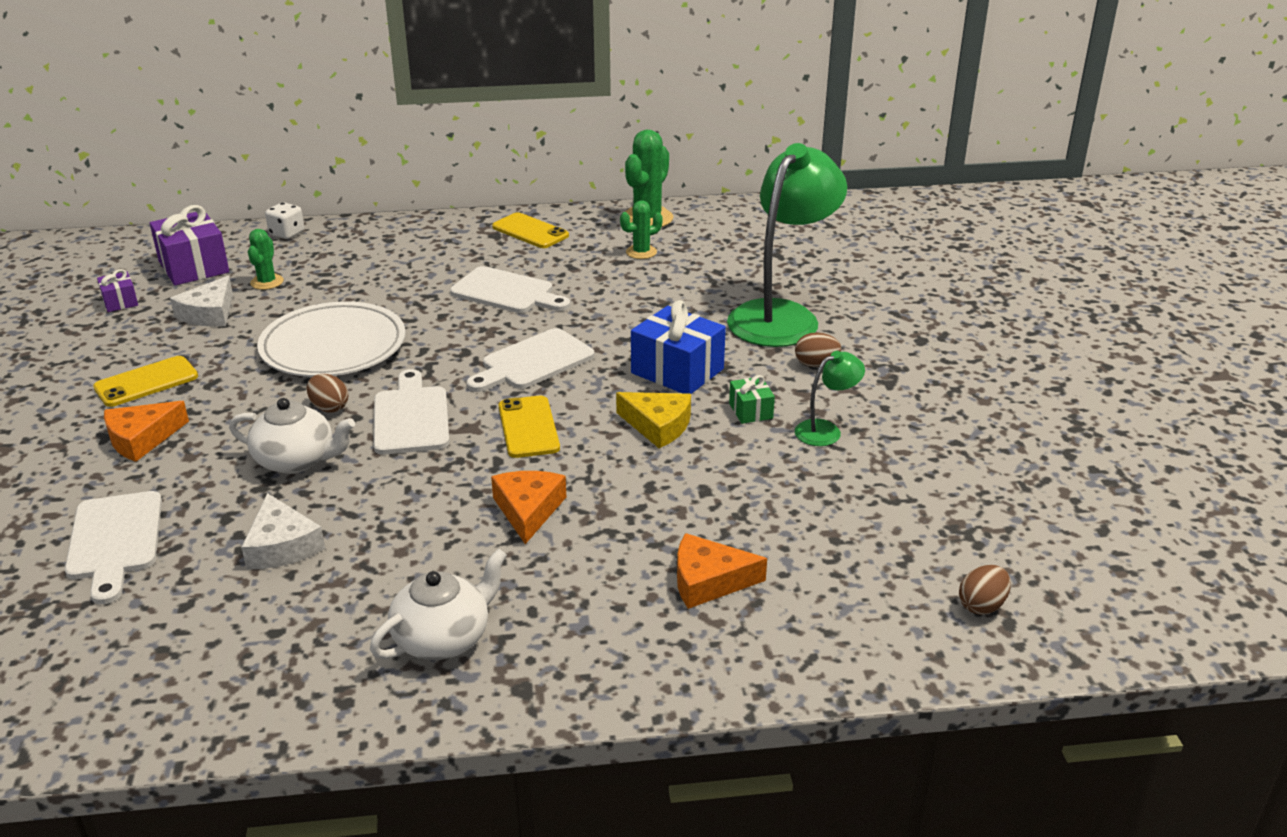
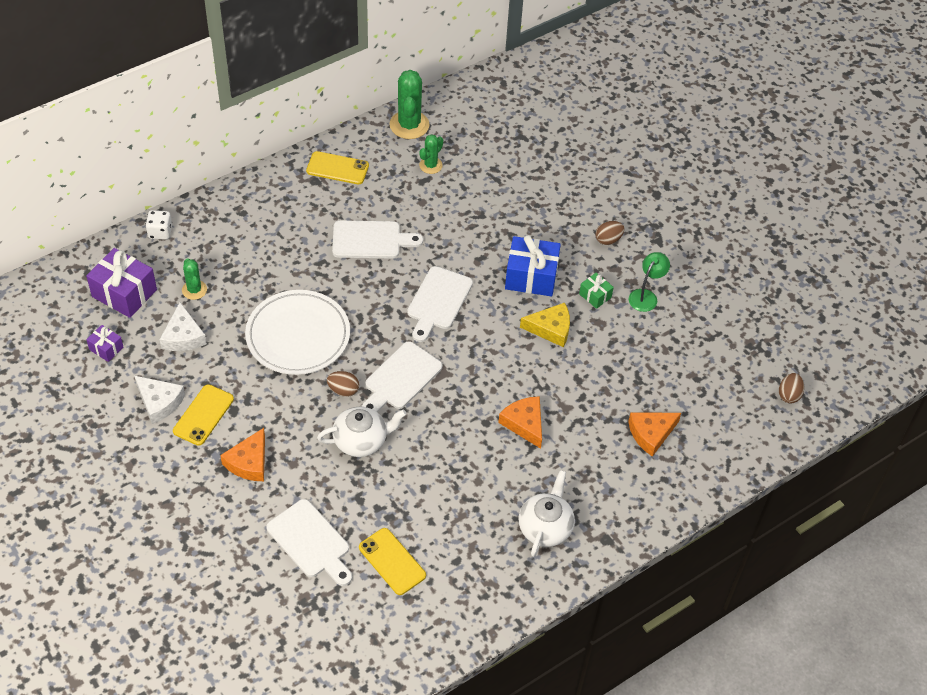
camera: 30 degrees left, 20 degrees up
white cheese [241,493,325,569] -> white cheese moved to [135,376,185,424]
white cutting board [373,369,449,455] -> white cutting board turned 105 degrees counterclockwise [361,341,442,412]
yellow phone [499,396,560,458] -> yellow phone moved to [359,528,426,595]
green lamp [727,143,847,347] -> none

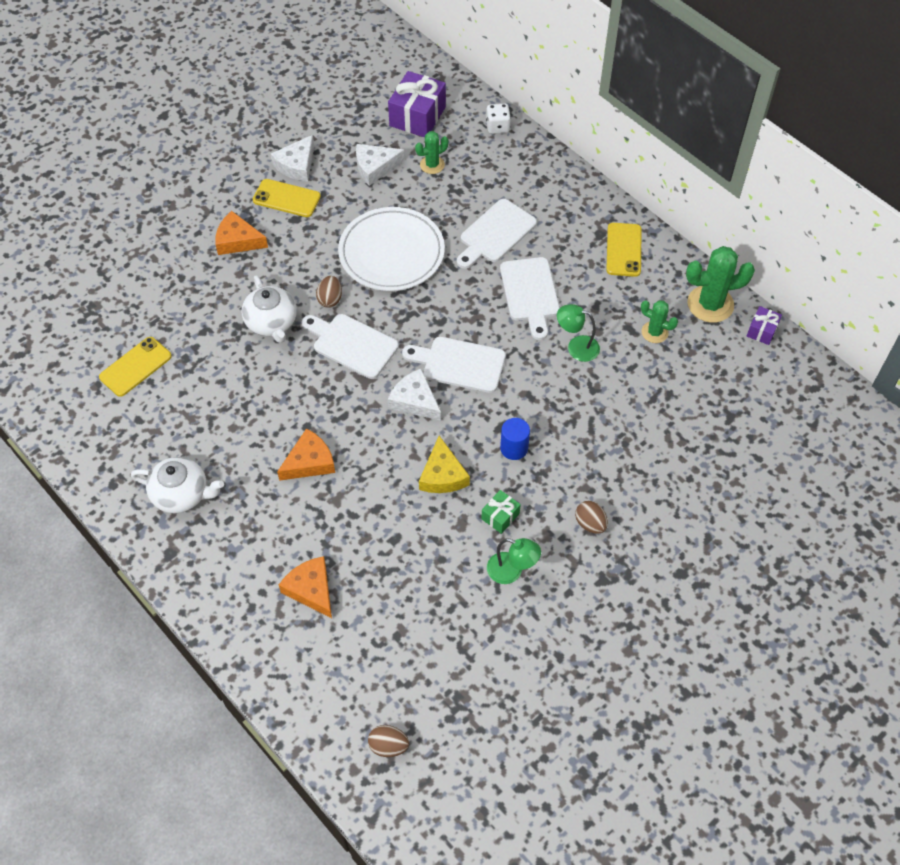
camera: 85 degrees right, 5 degrees up
purple gift [86,325,124,362] -> purple gift moved to [747,306,782,345]
white cutting board [266,499,352,586] -> white cutting board moved to [457,199,537,269]
blue gift [505,235,561,297] -> blue cylinder [500,418,530,460]
none -> white cheese [388,369,441,421]
none -> green lamp [557,304,600,362]

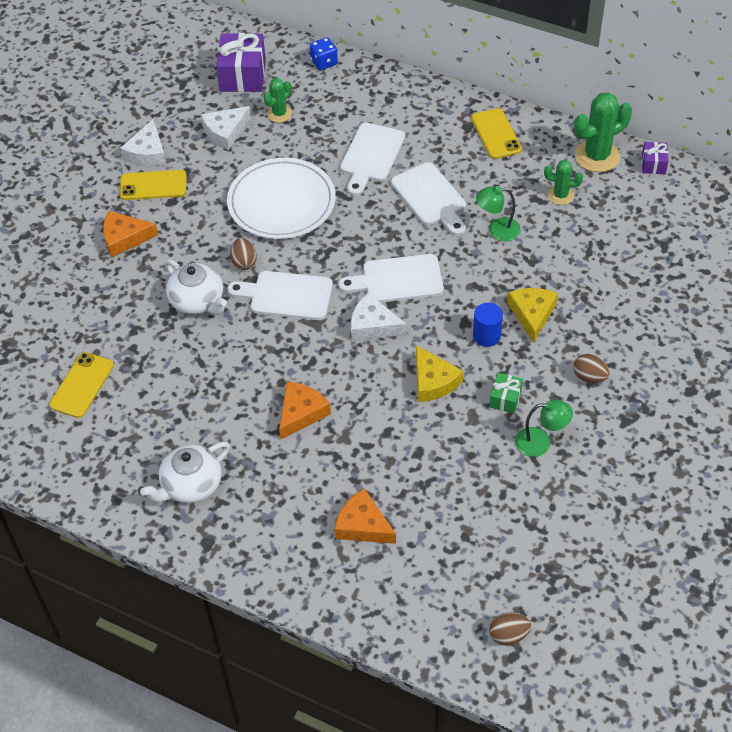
camera: 20 degrees left, 5 degrees down
white teapot [131,457,224,513] -> white teapot turned 150 degrees clockwise [140,442,230,503]
white dice [486,103,511,134] -> blue dice [310,37,338,70]
none -> yellow cheese [507,288,558,343]

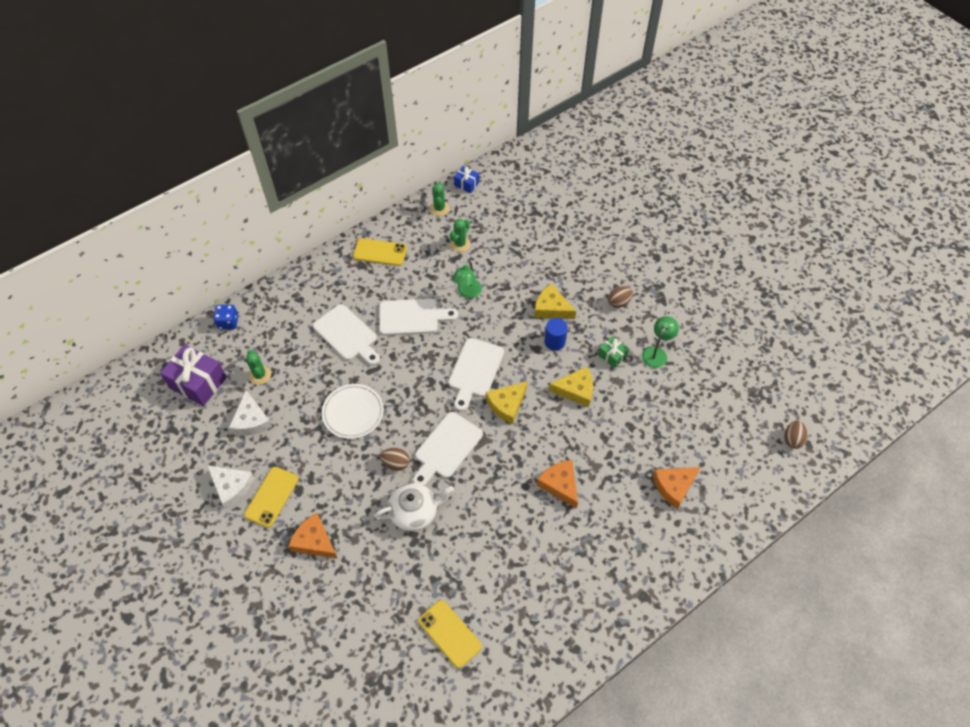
camera: 65 degrees left, 5 degrees up
orange cheese [103,211,158,257] -> orange cheese turned 105 degrees clockwise [288,513,338,559]
white teapot [140,442,230,503] -> none
white plate [227,158,336,239] -> white plate [322,384,384,439], size x0.67
white cheese [351,293,406,341] -> yellow cheese [486,381,528,424]
green cactus [574,92,632,172] -> green cactus [430,182,449,216], size x0.57
purple gift [642,142,668,174] -> blue gift [454,166,479,193]

